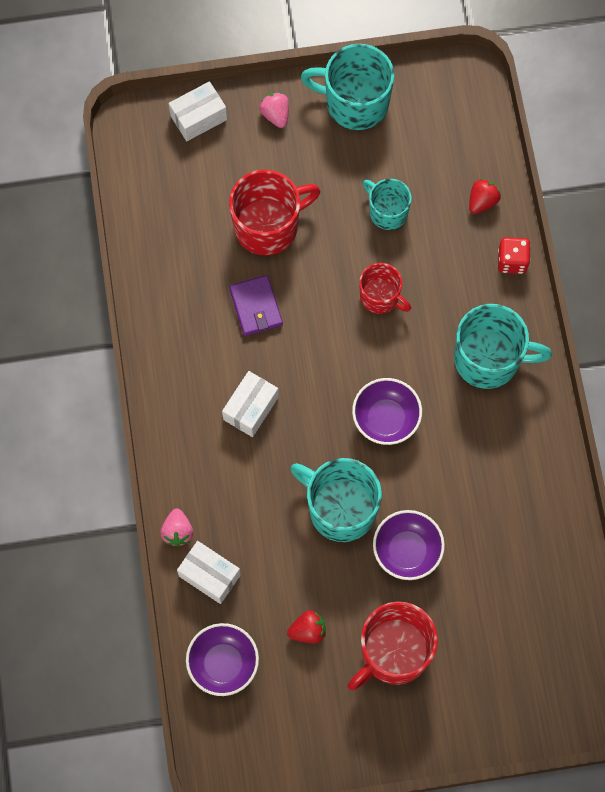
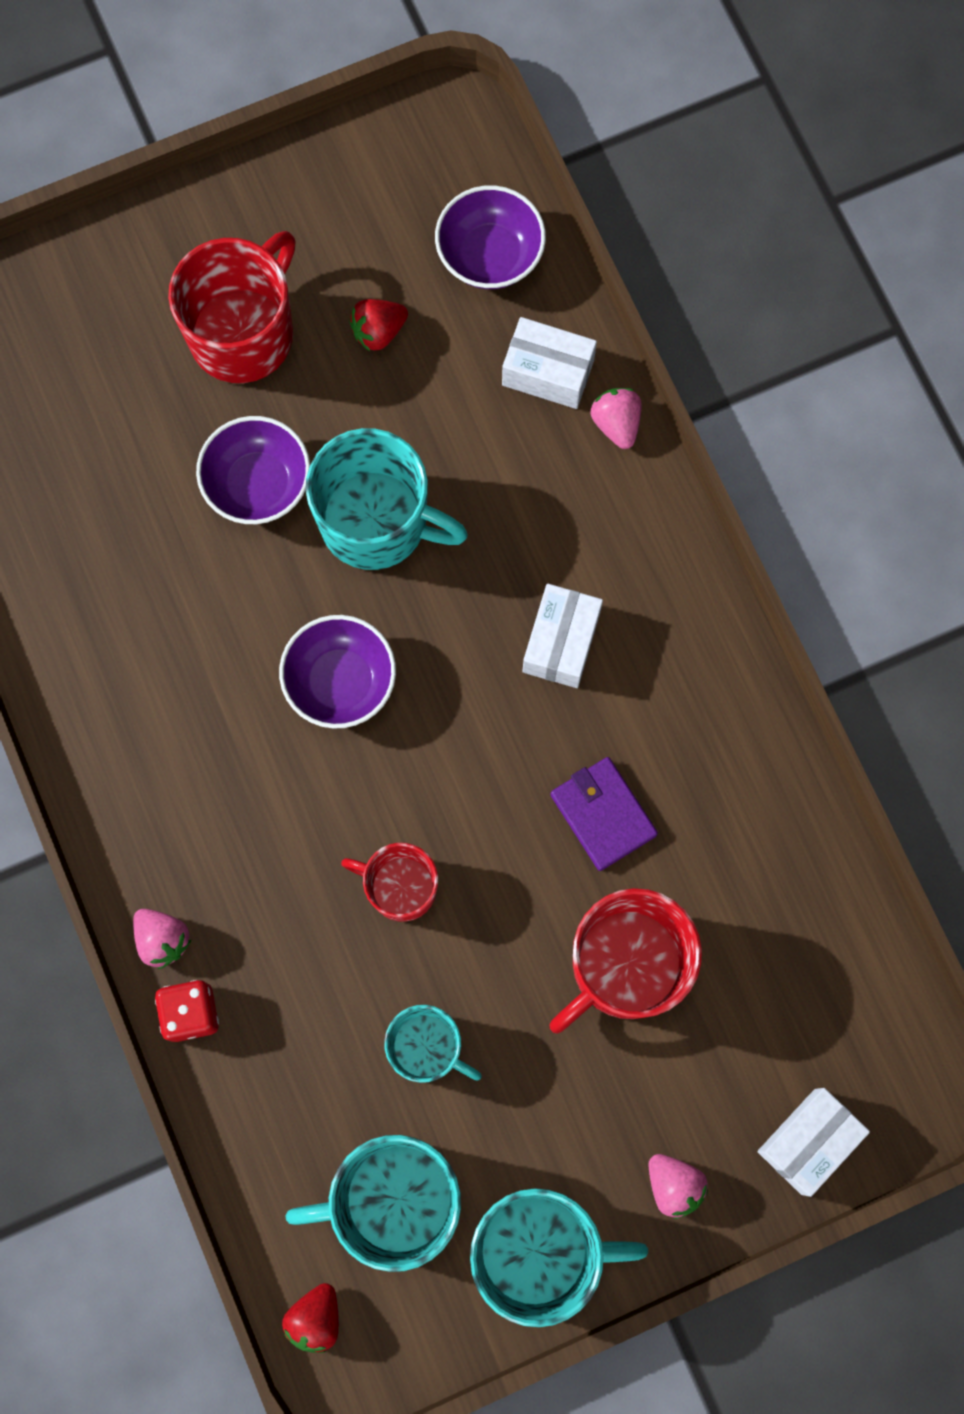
camera: 165 degrees right, 5 degrees up
turquoise mug [454,304,552,389] -> turquoise mug moved to [285,1135,461,1272]
red strawberry [469,179,501,214] -> red strawberry moved to [282,1283,339,1353]
none -> pink strawberry [133,909,192,969]

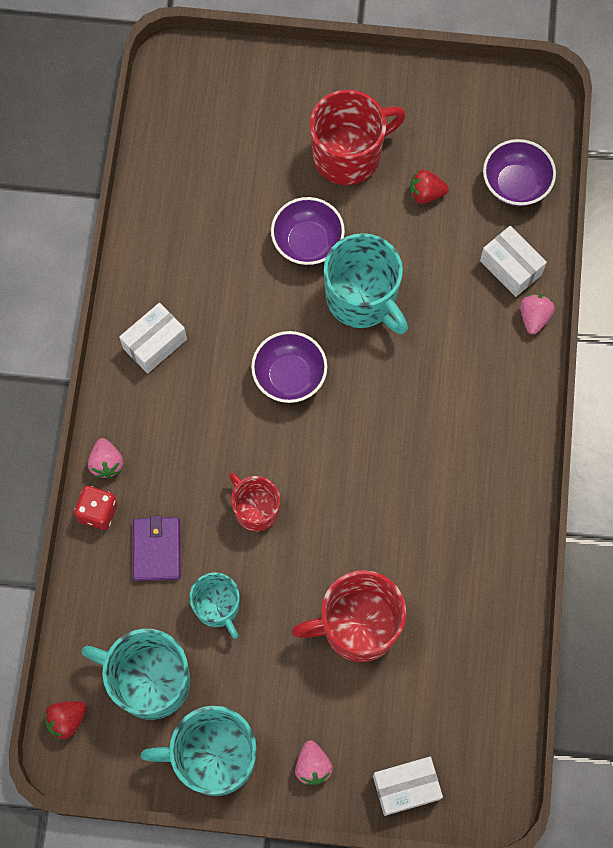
camera: 30 degrees right, 5 degrees down
turquoise mug [470,1188,648,1327] -> turquoise mug turned 150 degrees clockwise [141,706,257,796]
white box [523,584,603,688] -> white box moved to [119,303,187,374]
purple wallet [550,757,658,871] -> purple wallet moved to [133,516,180,581]

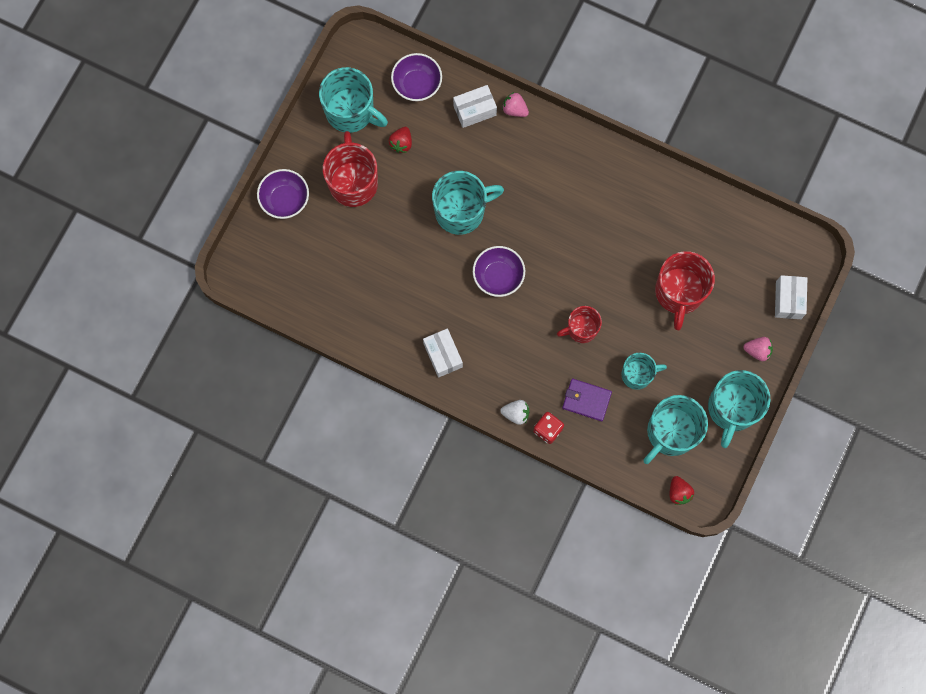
camera: 70 degrees left, 5 degrees up
pink strawberry [88,438,123,478] -> white strawberry [501,400,529,425]
purple bowl [271,197,345,265] -> purple bowl moved to [257,169,309,219]
none -> turquoise mug [319,67,388,133]

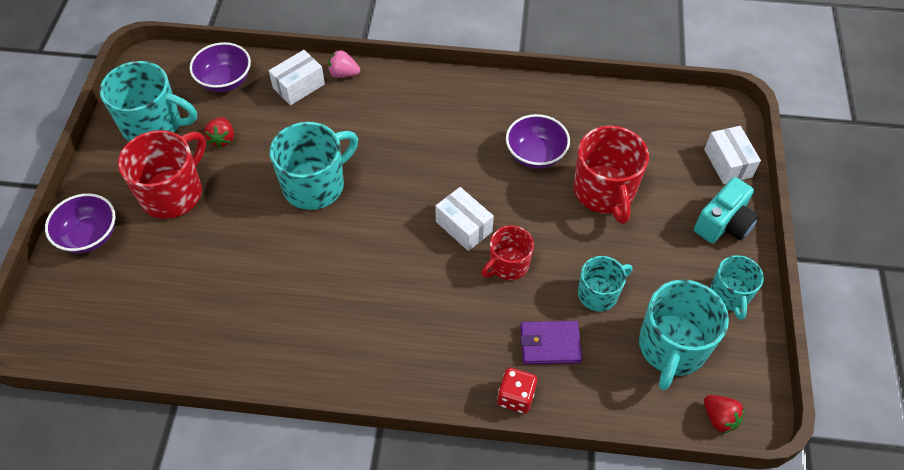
camera: 20 degrees left, 20 degrees down
red mug [323,131,378,207] -> red mug turned 60 degrees clockwise [118,130,206,219]
white box [423,328,463,378] -> white box moved to [435,187,494,251]
purple bowl [473,246,525,297] -> purple bowl moved to [506,114,570,169]
white strawberry [501,400,529,425] -> none
turquoise mug [708,370,771,448] -> turquoise mug [710,255,764,320], size x0.60
pink strawberry [743,337,773,361] -> turquoise camera [694,177,759,243]

